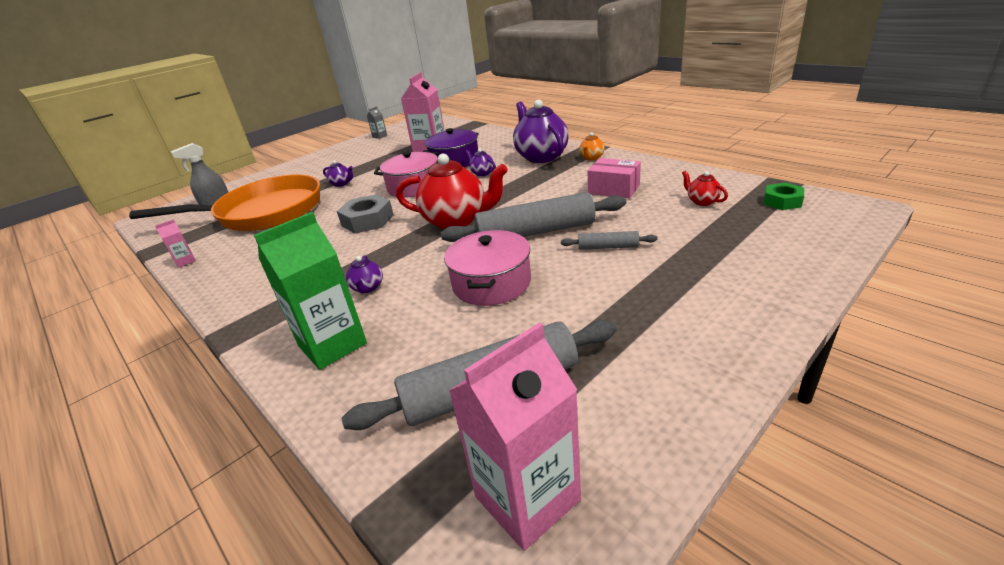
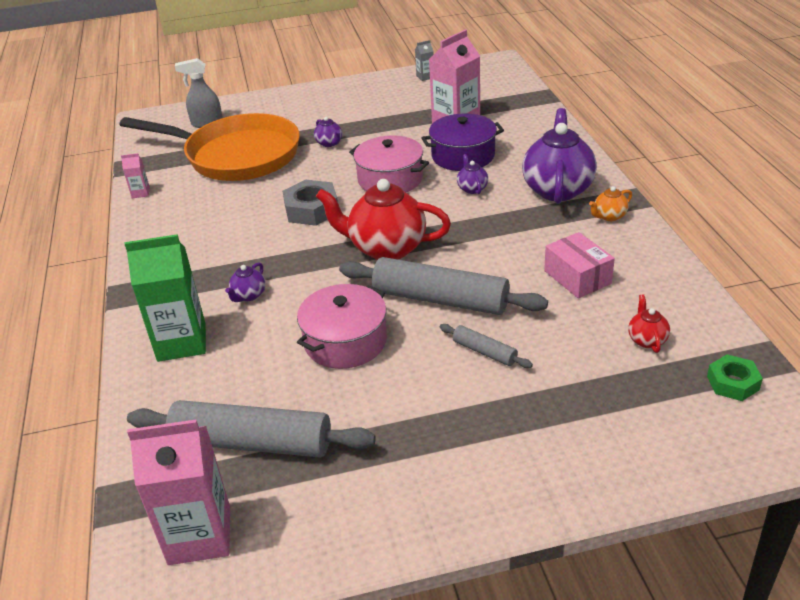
camera: 30 degrees right, 5 degrees up
red teapot [396,154,508,229] -> red teapot turned 150 degrees clockwise [316,179,451,260]

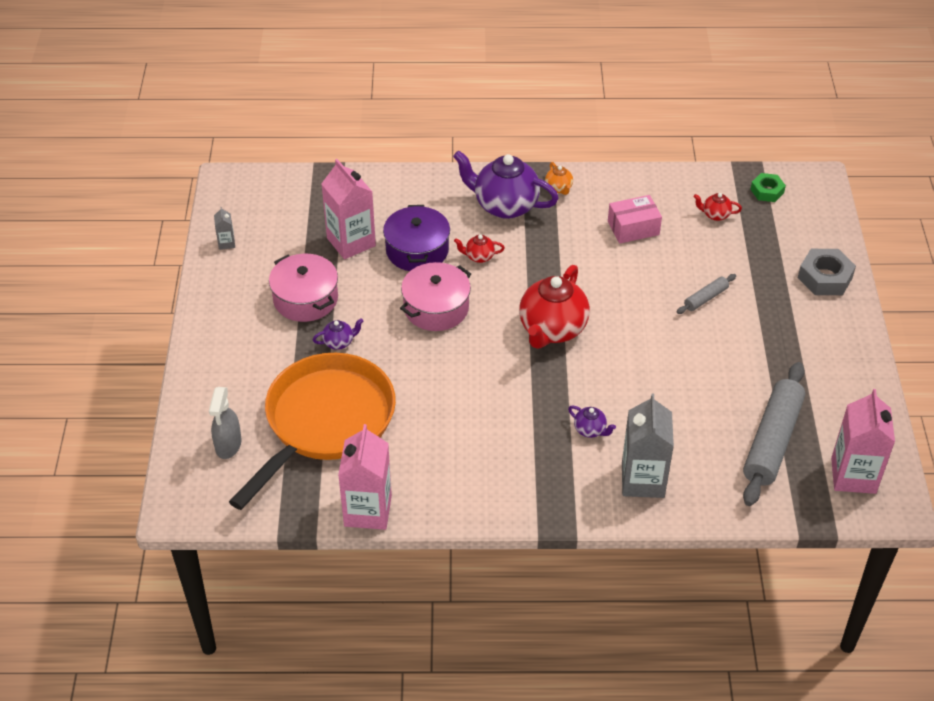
camera: 80 degrees left, 10 degrees up
pink carton [121,153,150,198] -> pink carton [338,424,392,530], size x2.26
green carton [125,234,206,362] -> grey carton [622,394,674,498]
grey nut [282,179,338,226] -> grey nut moved to [798,249,856,295]
pink pot [297,284,387,369] -> pink pot moved to [269,254,338,322]
grey rolling pin [339,257,548,315] -> none
purple teapot [457,154,488,194] -> red teapot [454,235,505,263]

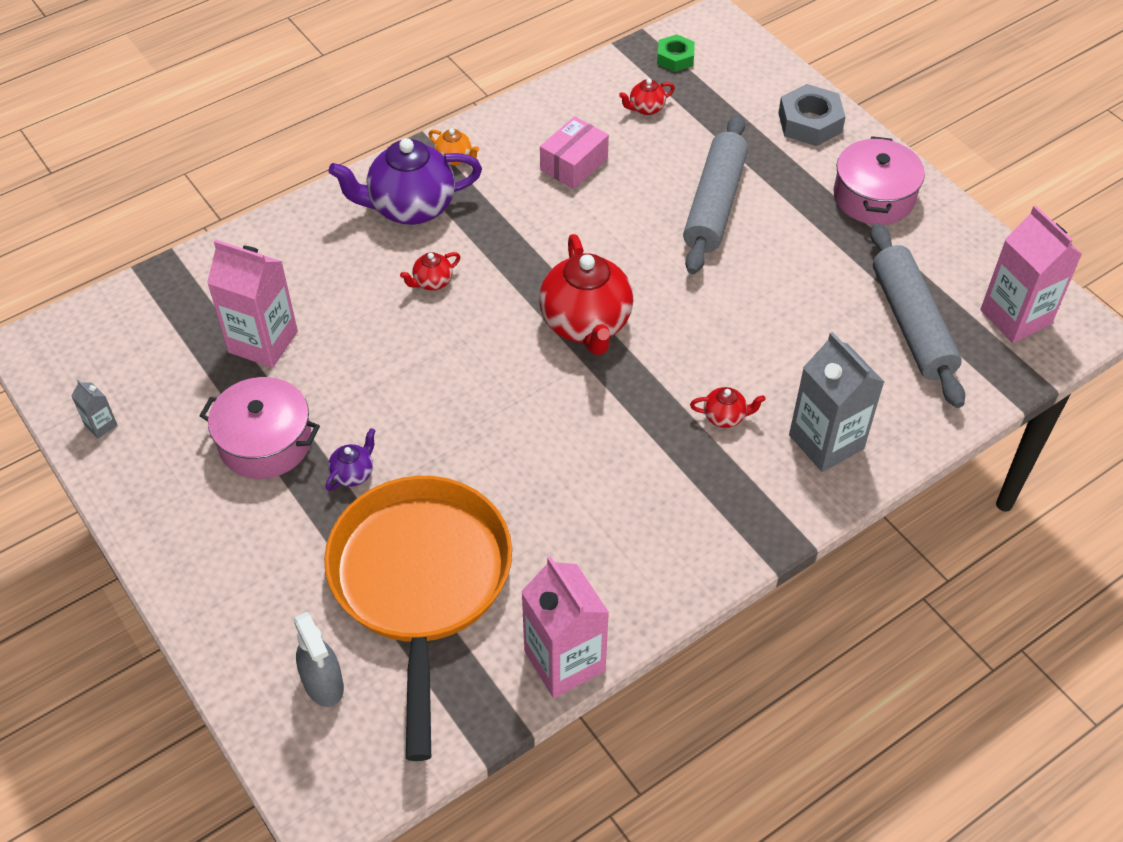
camera: 35 degrees left, 5 degrees up
purple pot [383,205,450,271] -> none
pink pot [400,262,471,331] -> pink pot moved to [834,136,925,225]
purple teapot [568,406,616,438] -> red teapot [690,387,766,428]
grey rolling pin [677,274,736,314] -> grey rolling pin [683,114,748,274], size x2.15

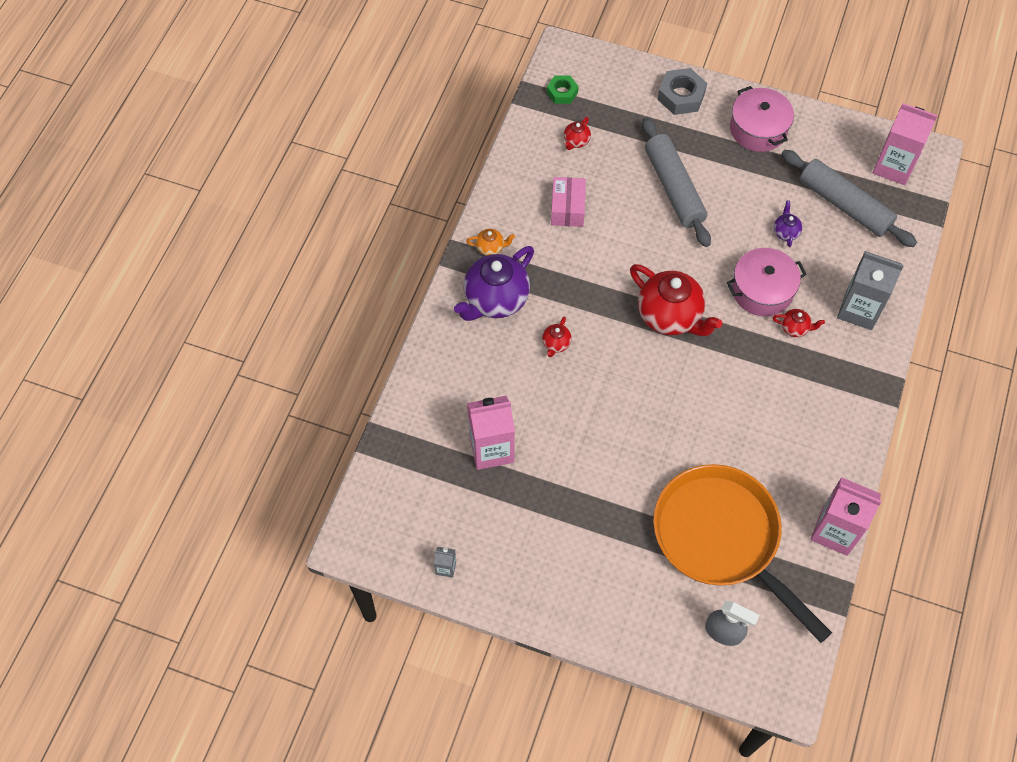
camera: 35 degrees left, 10 degrees up
pink pot [200,377,320,479] -> pink pot moved to [727,248,807,316]
purple teapot [326,428,375,491] -> purple teapot moved to [774,200,802,247]
red teapot [690,387,766,428] -> red teapot turned 45 degrees clockwise [773,309,825,337]

